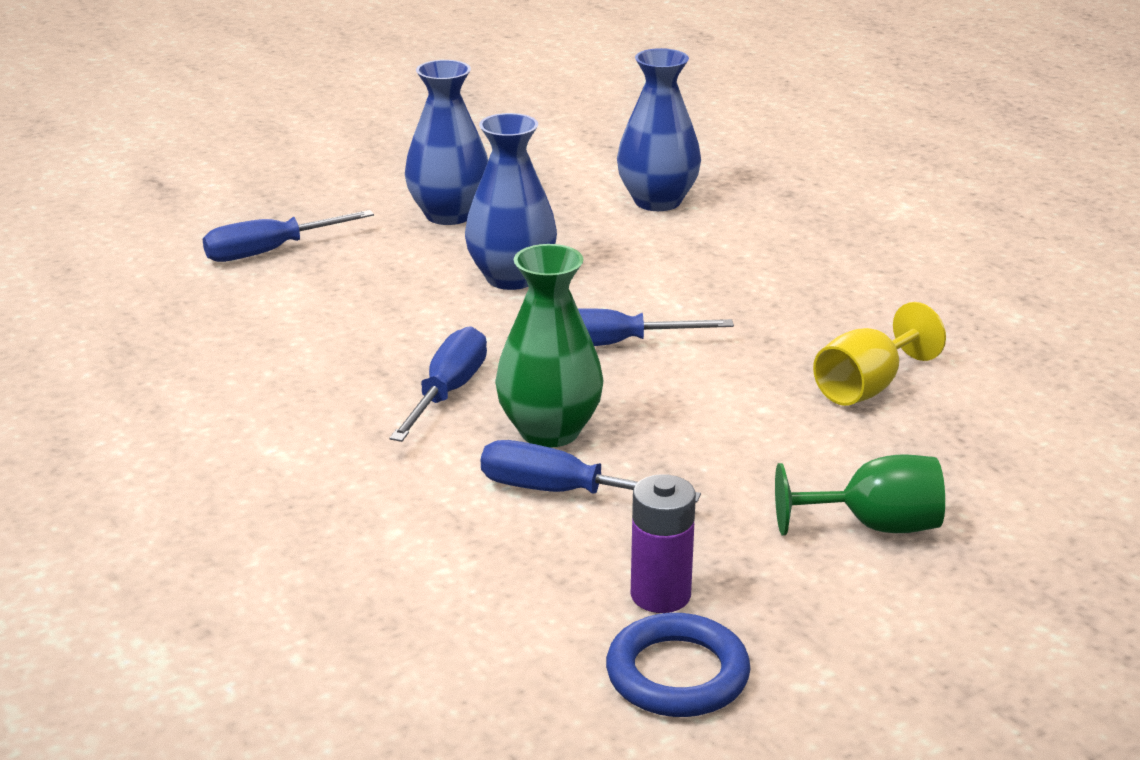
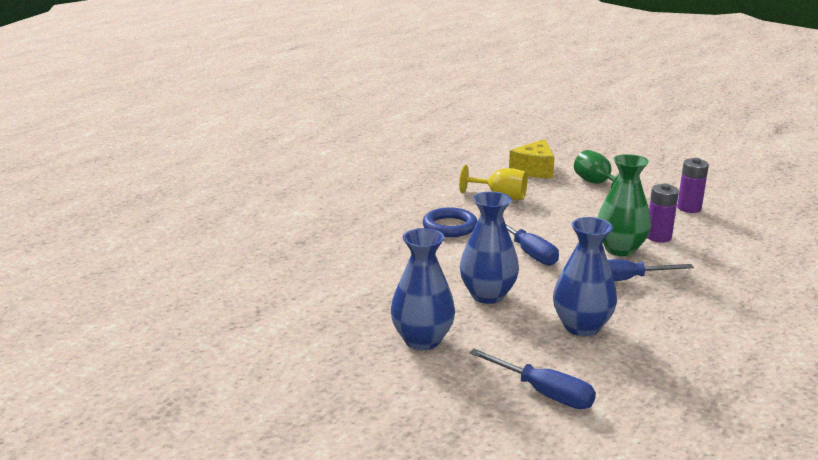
camera: 115 degrees left, 5 degrees down
blue screwdriver [481,440,701,502] -> purple battery [647,183,679,243]
blue ring [606,613,750,717] -> blue ring moved to [423,207,477,237]
blue vase [617,48,701,211] -> blue vase moved to [553,217,617,336]
none -> yellow cheese [509,139,555,178]

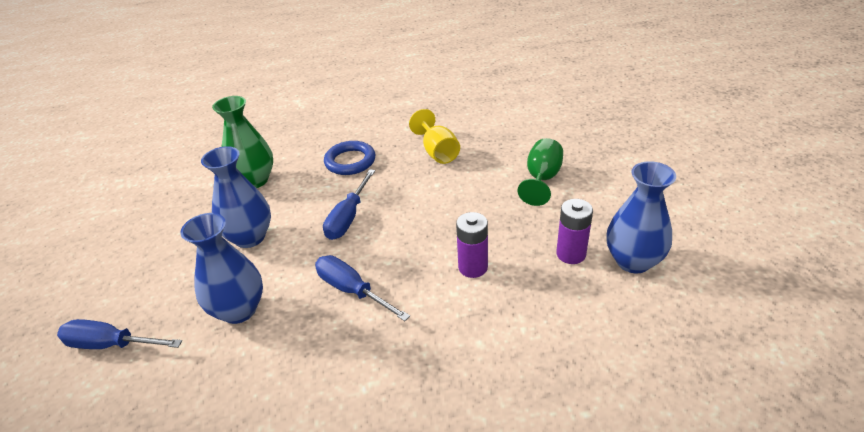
camera: 50 degrees right, 15 degrees up
blue vase [391,228,455,350] -> blue vase moved to [606,161,676,273]
blue screwdriver [469,349,596,409] -> blue screwdriver turned 105 degrees clockwise [57,319,182,349]
yellow cheese [509,139,555,178] -> none
green vase [597,154,651,256] -> green vase moved to [212,96,273,188]

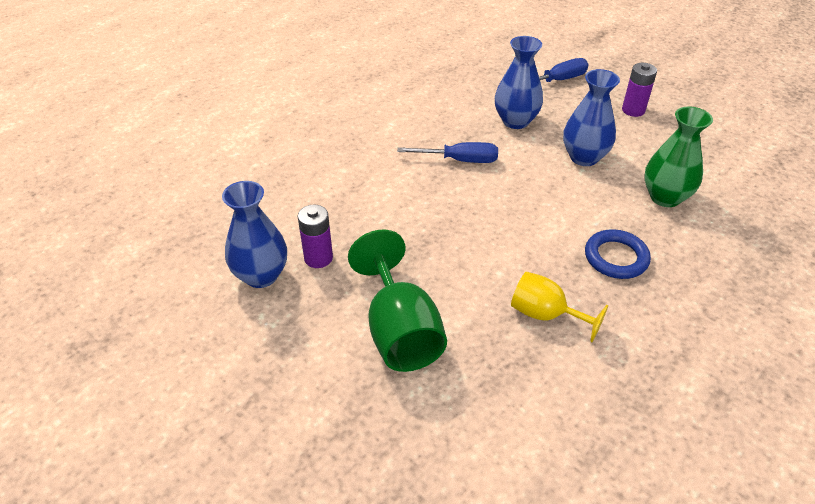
camera: 140 degrees right, 5 degrees up
blue screwdriver [323,169,375,240] -> none
purple battery [456,212,488,278] -> purple battery moved to [622,63,657,117]
green goblet [518,138,563,206] -> green goblet [348,230,447,372], size x1.57

